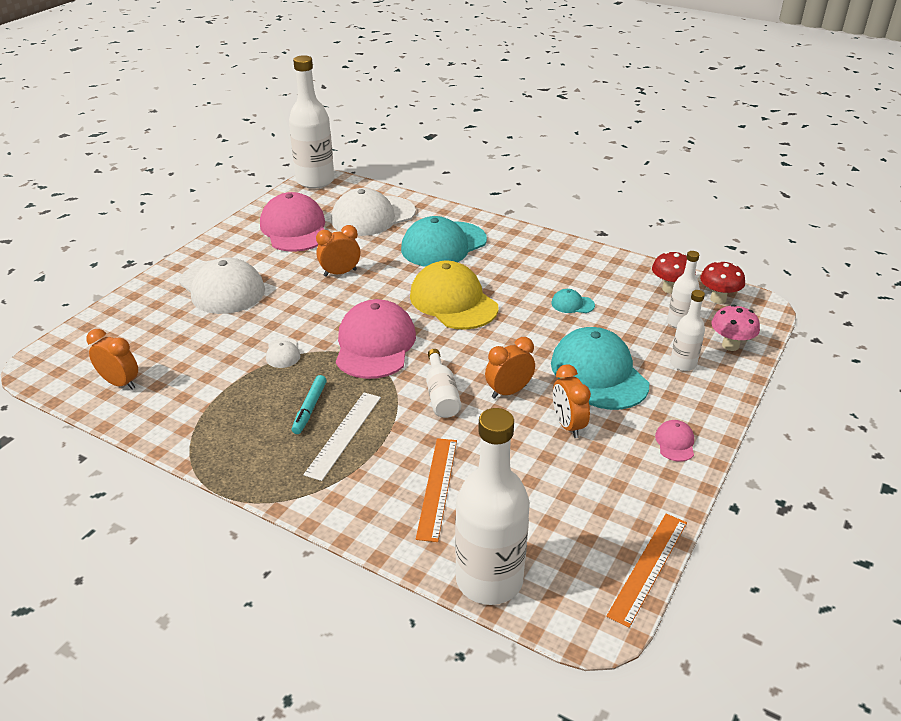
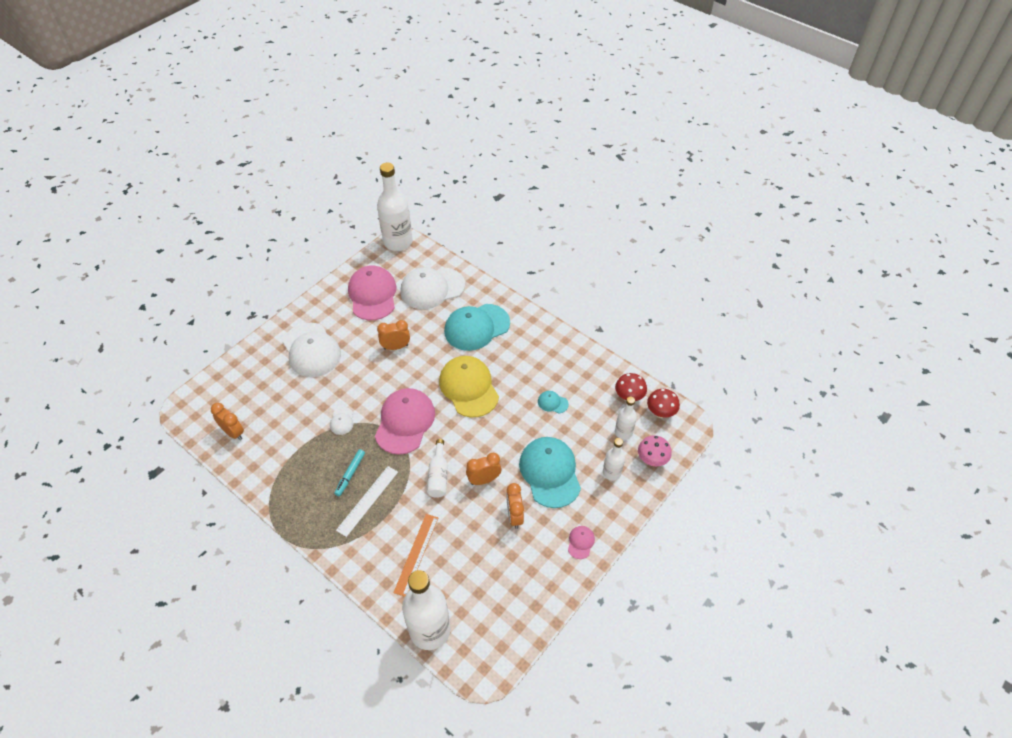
camera: 10 degrees right, 15 degrees up
orange ruler [606,514,687,628] -> none

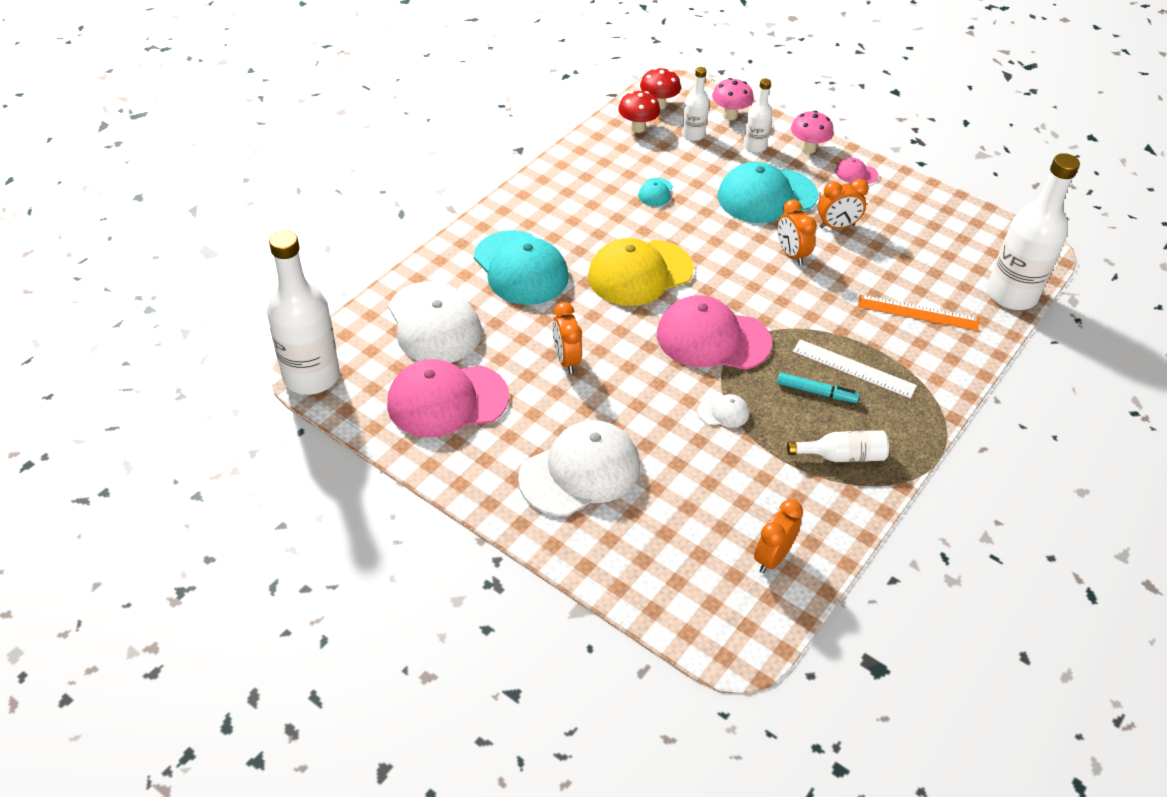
camera: 95 degrees left, 5 degrees down
white bottle [427,439,448,498] -> white bottle moved to [787,430,889,462]
none -> pink mushroom [791,111,834,154]

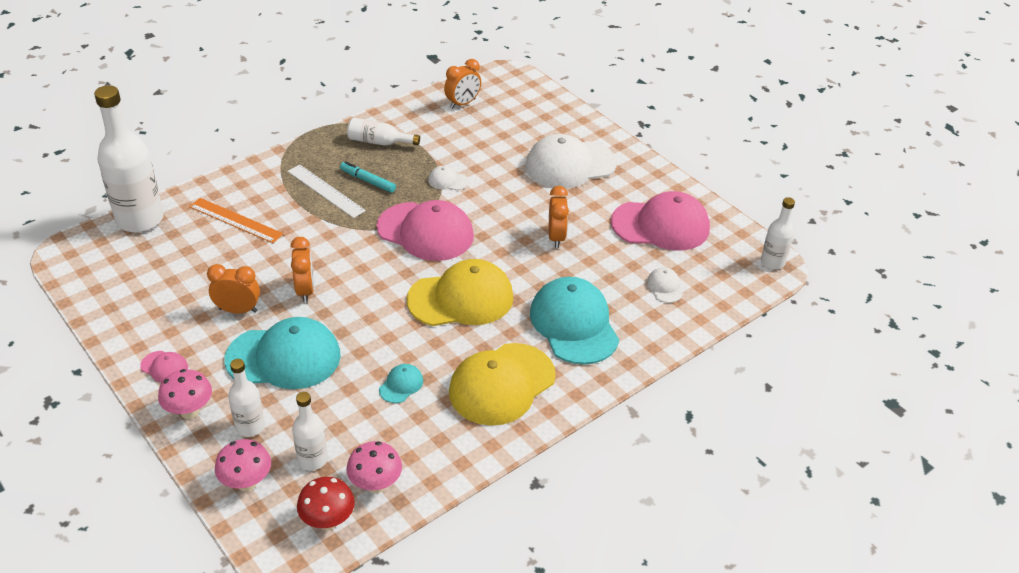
camera: 165 degrees left, 5 degrees down
white bottle [267,230,340,395] -> white bottle [761,197,795,269], size x0.51
white cap [389,281,482,363] -> white cap [647,267,683,303], size x0.43
red mushroom [618,91,660,133] -> pink mushroom [346,441,402,493]
none -> yellow cap [449,343,556,426]

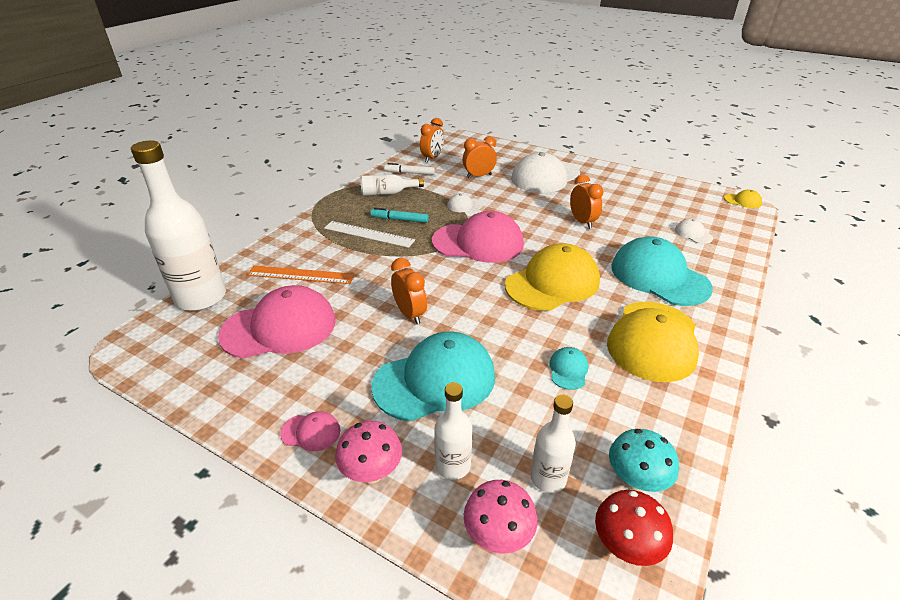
camera: 20 degrees left, 5 degrees down
orange clock [207,264,260,313] -> orange clock moved to [463,136,497,178]
pink mushroom [346,441,402,493] -> turquoise mushroom [609,429,679,492]
pink cap [611,191,710,251] -> pink cap moved to [218,285,336,359]
white bottle [761,197,795,269] -> yellow cap [724,190,762,208]
none -> white marker [384,163,435,175]

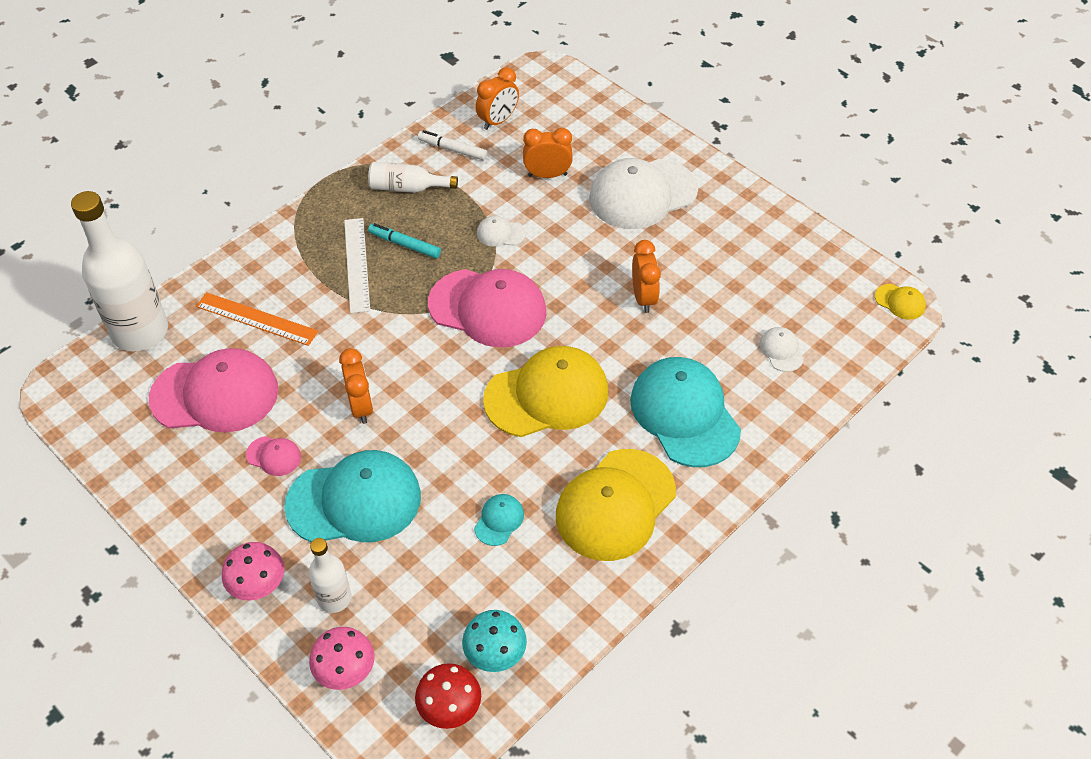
camera: 15 degrees right, 15 degrees up
pink cap [280,411,340,451] -> pink cap moved to [246,436,301,476]
white ruler [324,221,415,248] -> white ruler turned 45 degrees clockwise [344,218,370,313]
white bottle [531,395,576,493] -> none

